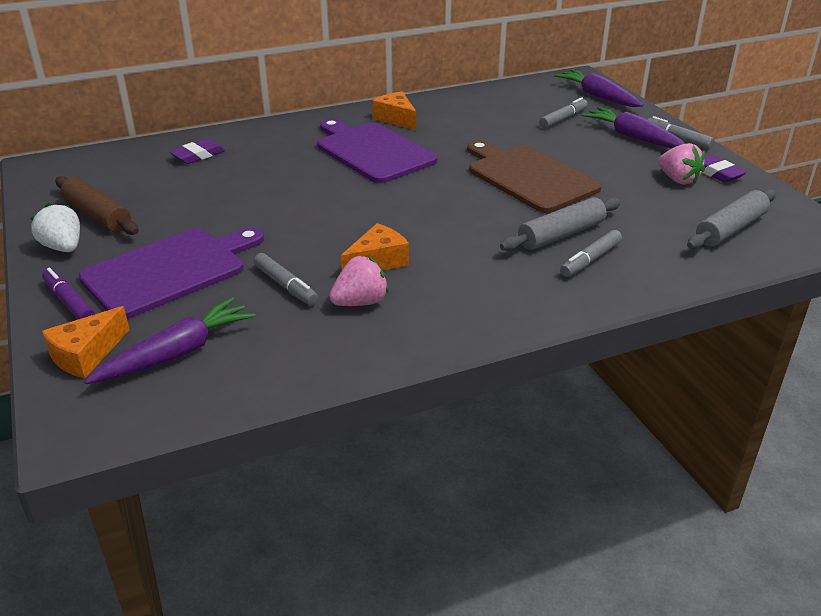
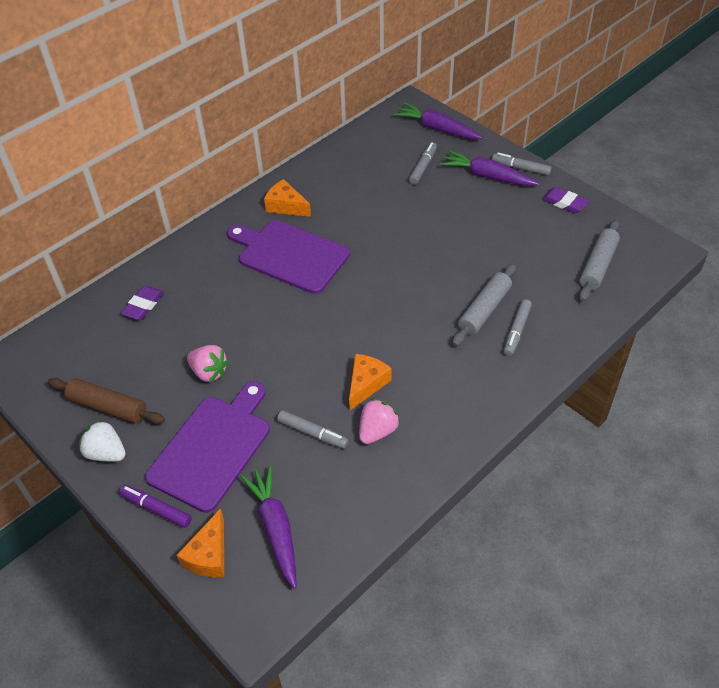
camera: 20 degrees left, 15 degrees up
purple carrot [84,297,255,384] -> purple carrot turned 45 degrees counterclockwise [240,465,297,589]
brown cutting board [467,140,602,213] -> none
pink strawberry [658,143,705,185] -> pink strawberry moved to [187,345,229,382]

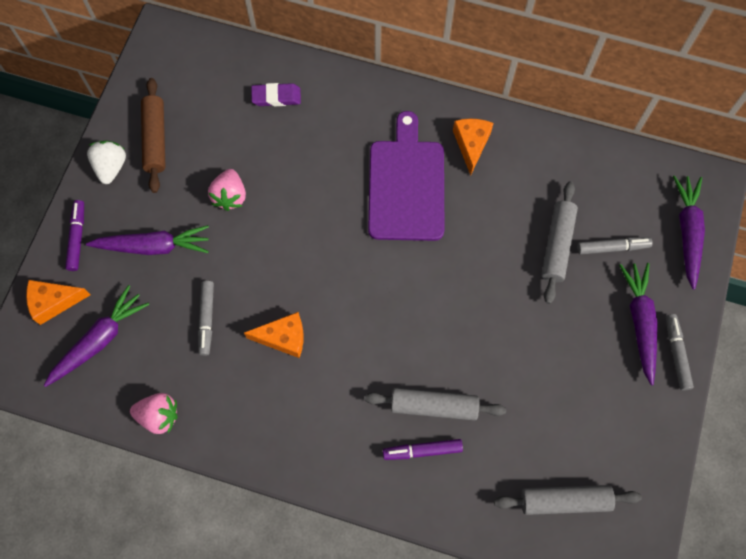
camera: 60 degrees right, 20 degrees up
purple cutting board [145,381,270,513] -> purple carrot [86,225,209,255]
pink strawberry [359,399,400,444] -> pink strawberry moved to [130,393,177,434]
grey marker [503,299,532,356] -> purple marker [383,439,463,460]
purple eraser [542,187,589,213] -> none
none -> grey rolling pin [541,181,578,304]

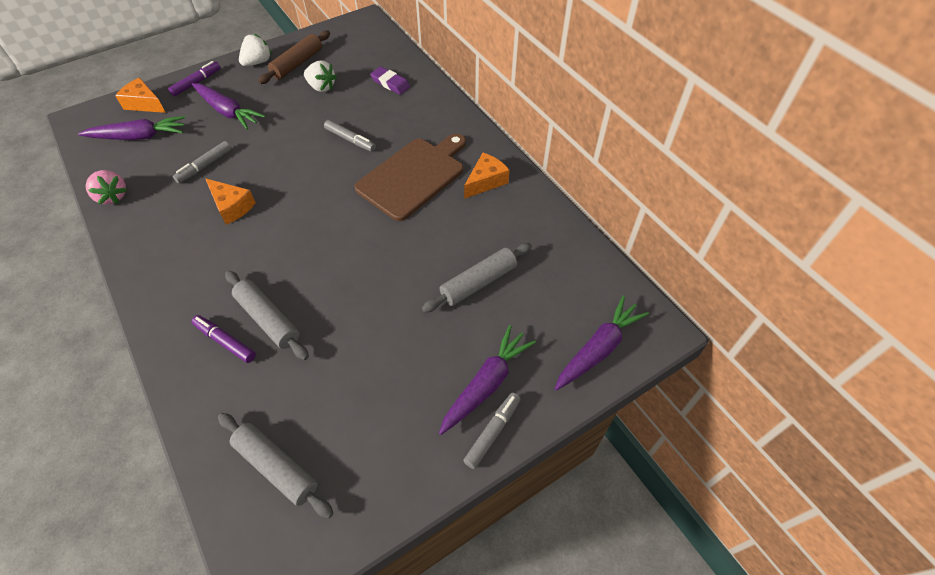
camera: 40 degrees right, 15 degrees down
pink strawberry [208,169,246,211] -> none
purple cutting board [368,111,444,241] -> brown cutting board [355,133,466,221]
grey marker [577,237,653,255] -> grey marker moved to [324,120,376,152]
none -> white strawberry [304,61,337,92]

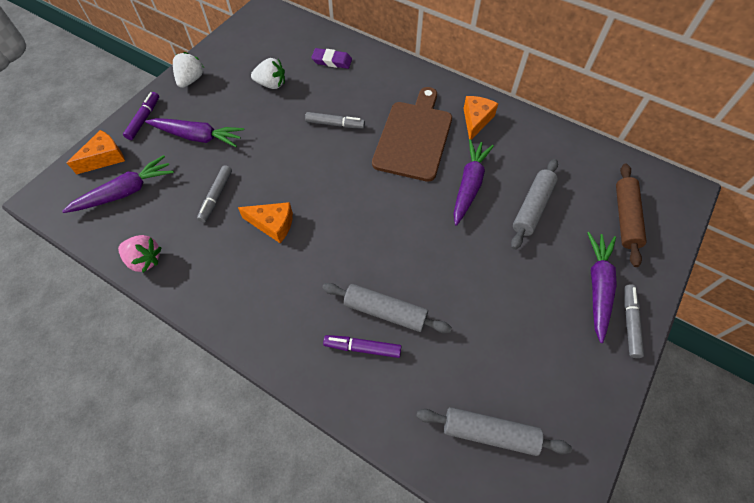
camera: 25 degrees left, 5 degrees up
orange cheese [115,78,166,113] -> orange cheese turned 135 degrees clockwise [67,130,125,174]
brown rolling pin [258,31,330,84] -> brown rolling pin moved to [616,164,647,267]
purple carrot [555,295,649,391] -> purple carrot moved to [453,139,494,226]

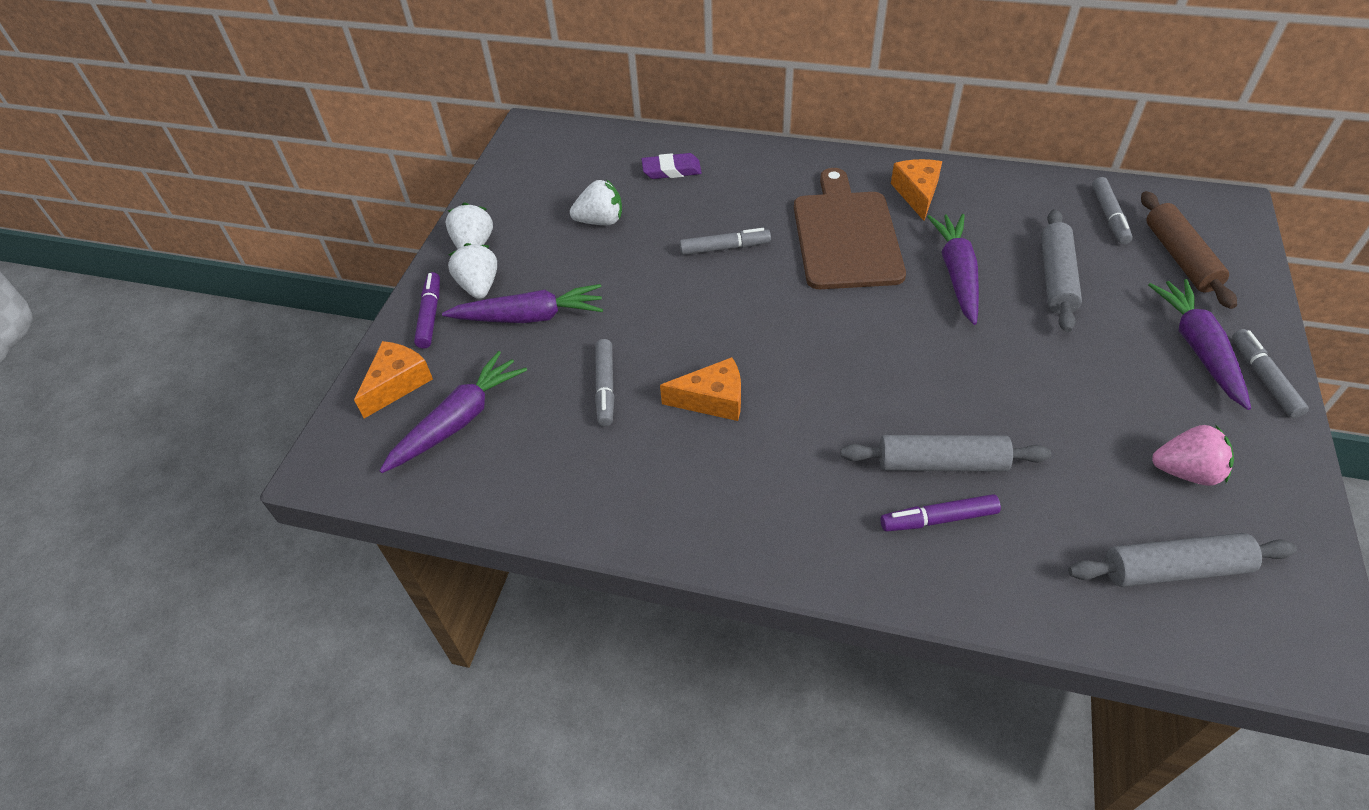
camera: 15 degrees left, 10 degrees down
pink strawberry [118,235,161,272] -> pink strawberry moved to [1152,425,1234,486]
none -> white strawberry [448,243,497,299]
none -> grey marker [1092,177,1133,244]

